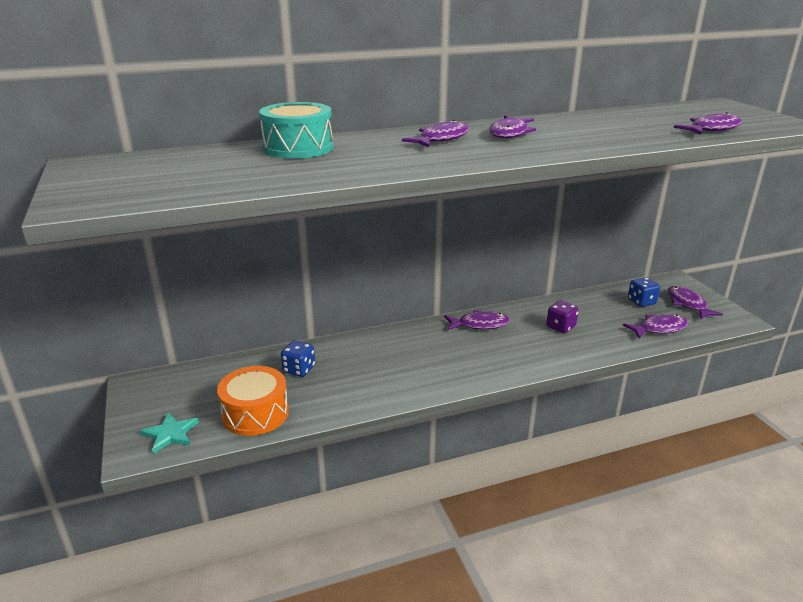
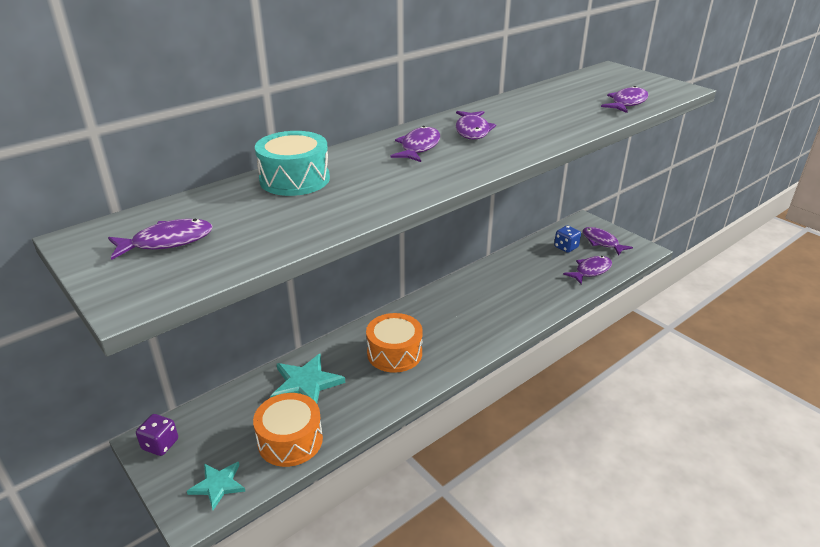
camera: 20 degrees left, 5 degrees up
blue dice [281,341,315,377] -> turquoise star [270,354,345,403]
purple fish [444,310,510,330] -> purple fish moved to [108,219,212,260]
purple dice [546,301,579,333] -> purple dice moved to [136,414,178,456]
none -> orange drum [366,313,423,373]

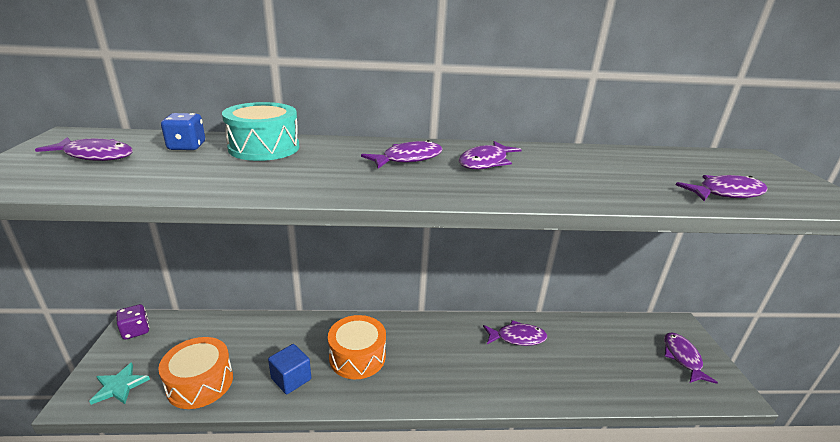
camera: 35 degrees right, 5 degrees down
turquoise star [270,354,345,403] -> none
blue dice [554,226,581,253] -> blue dice moved to [161,113,205,150]
purple fish [563,256,612,284] -> purple fish moved to [483,320,547,346]
none -> blue cube [268,344,311,395]

